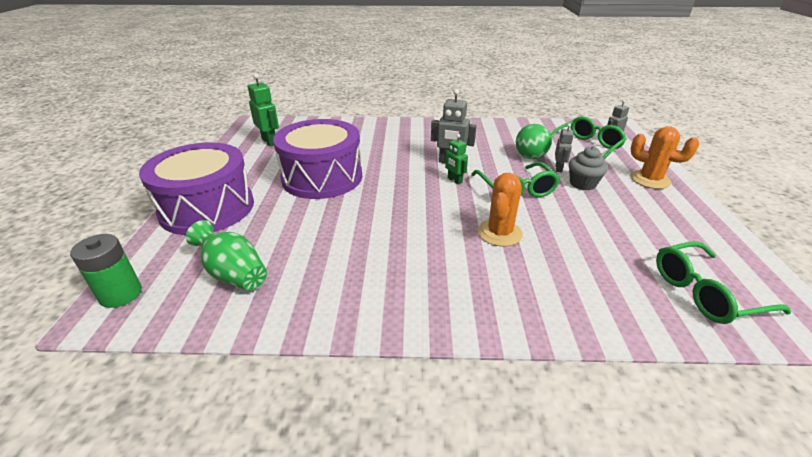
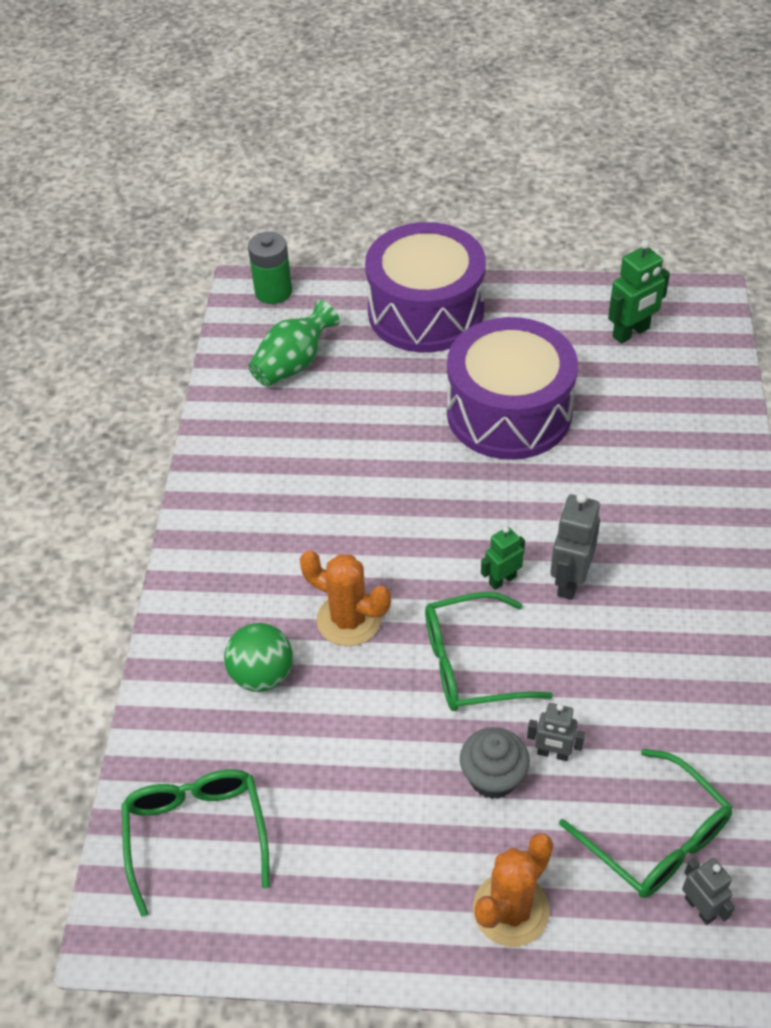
camera: 95 degrees right, 15 degrees up
green ball [516,124,552,159] -> green ball moved to [224,623,293,692]

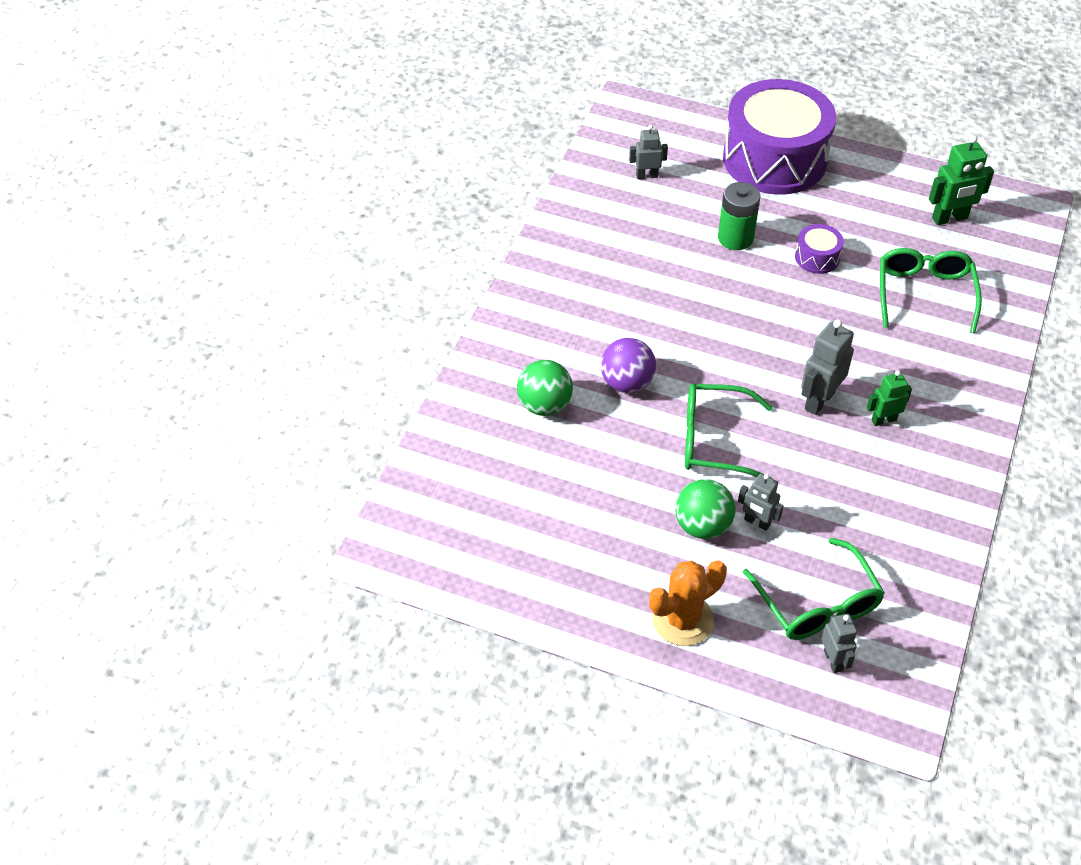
camera: 15 degrees right, 0 degrees up
green glasses [121,769,270,917] -> green glasses moved to [880,248,982,333]
green battery [248,232,292,304] -> green battery moved to [718,182,760,250]
green vase [248,299,340,387] -> grey robot [629,125,668,179]
orange cactus [300,550,391,646] -> purple ball [601,338,656,393]
purple drum [447,317,578,460] -> purple drum [795,224,844,274], size x0.40
grey cupcake [460,727,530,799] -> green ball [675,479,736,539]
green robot [481,527,525,590] -> green robot moved to [867,371,912,426]

